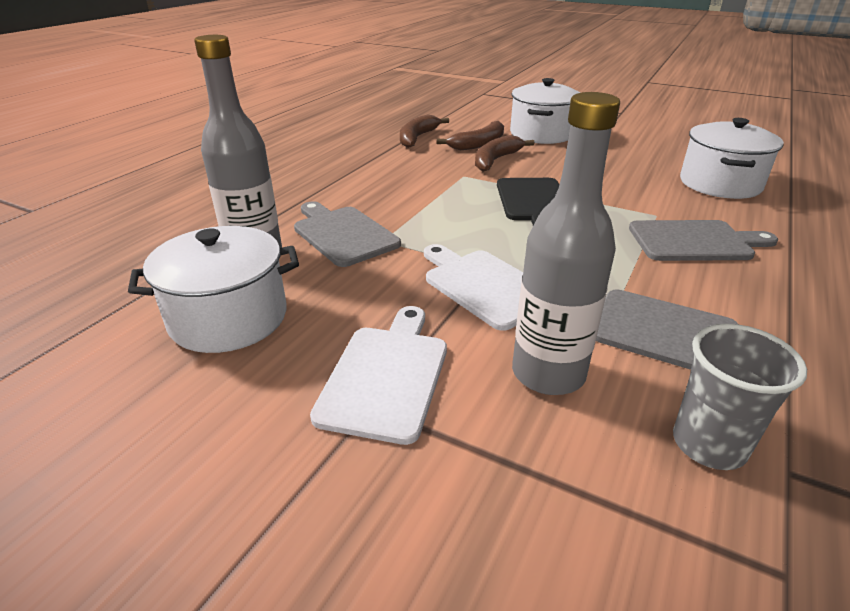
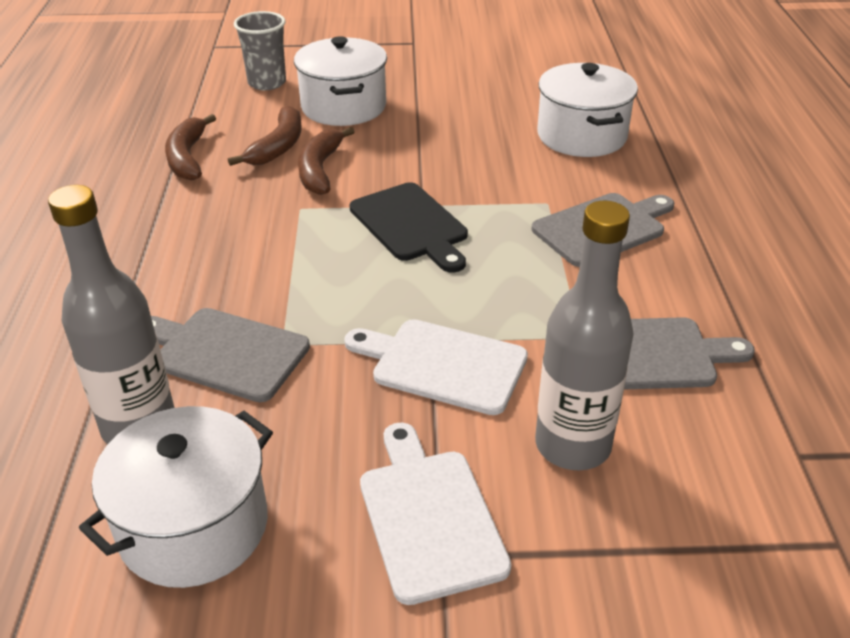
camera: 30 degrees left, 5 degrees up
grey cup [673,324,807,470] -> grey cup moved to [234,11,286,90]

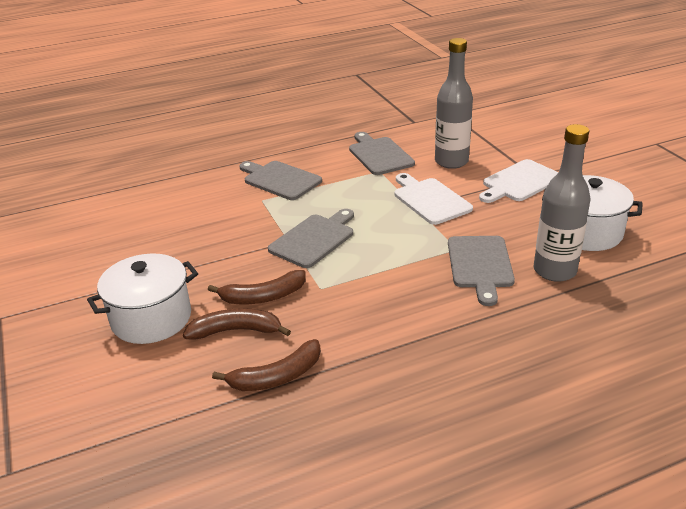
camera: 110 degrees left, 5 degrees down
grey cup [234,11,286,90] -> none
white cutting board [344,319,528,415] -> white cutting board turned 150 degrees clockwise [394,173,473,225]
black cutting board [349,182,468,273] -> grey cutting board [268,209,354,268]
white pot [537,63,638,157] -> none

